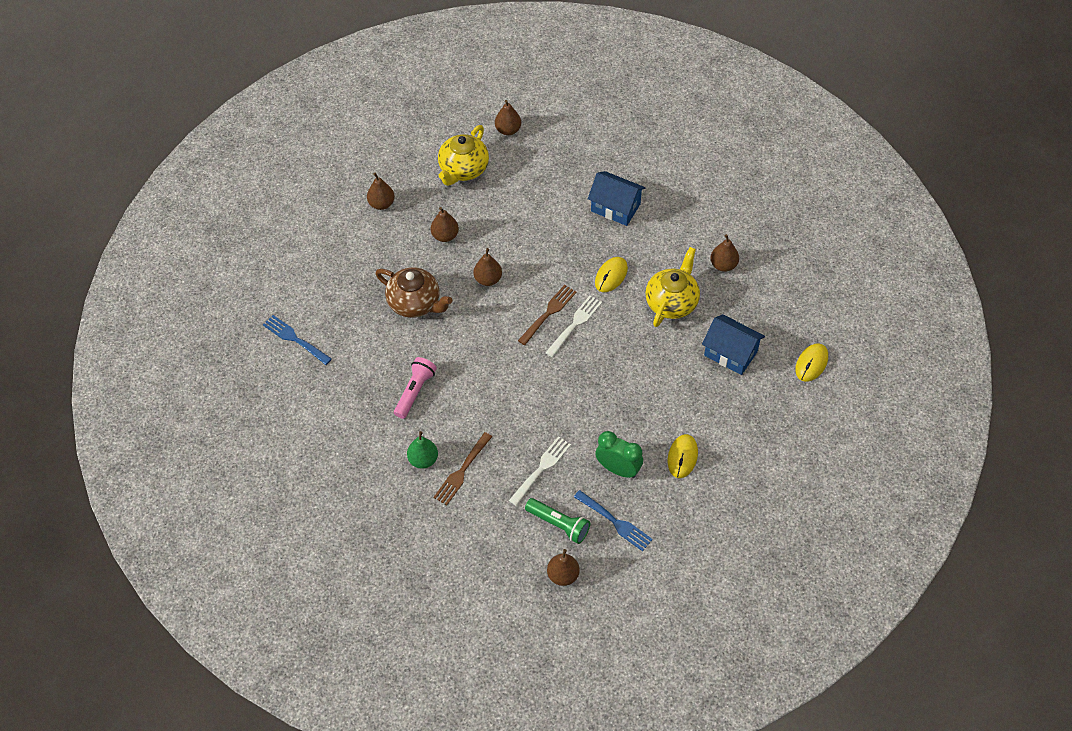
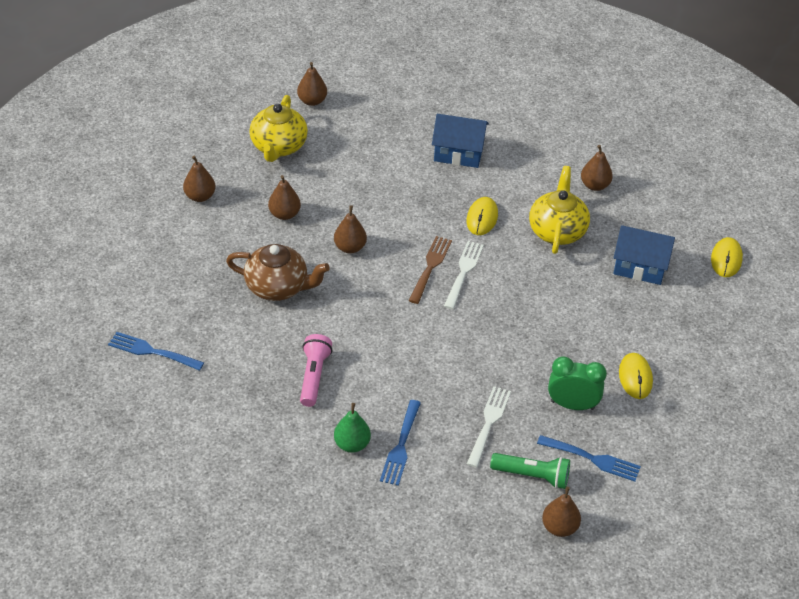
camera: 20 degrees left, 10 degrees down
brown fork [434,432,492,505] -> blue fork [380,400,421,486]

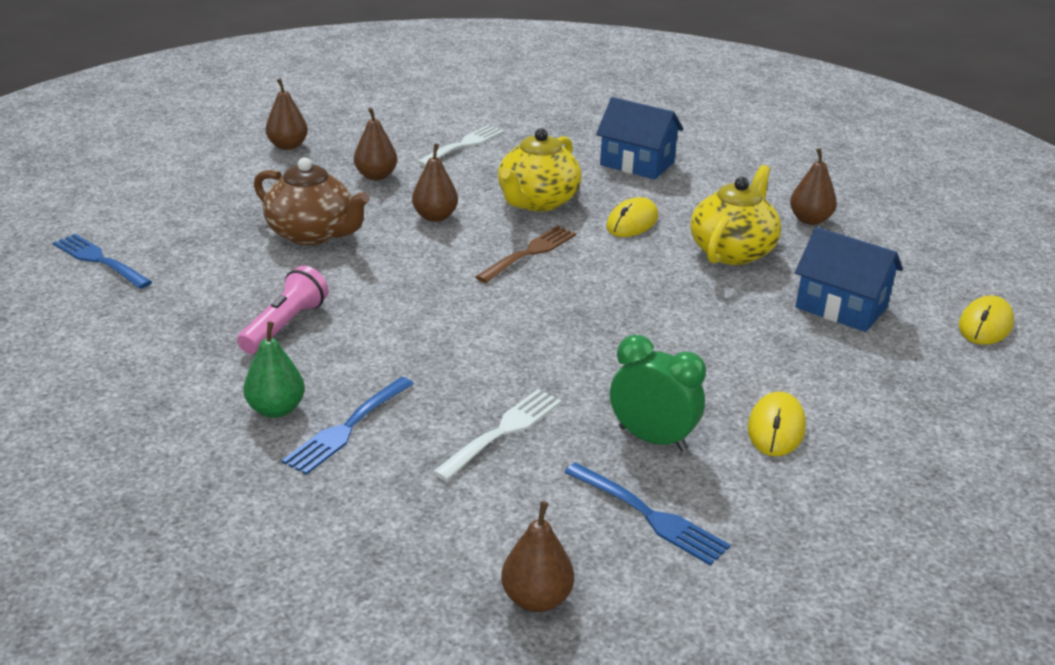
camera: 20 degrees right, 15 degrees down
yellow teapot [249,95,308,162] -> yellow teapot moved to [498,128,582,211]
brown pear [297,62,327,106] -> none
white fork [444,241,484,309] -> white fork moved to [417,125,504,166]
green flashlight [490,453,570,489] -> none

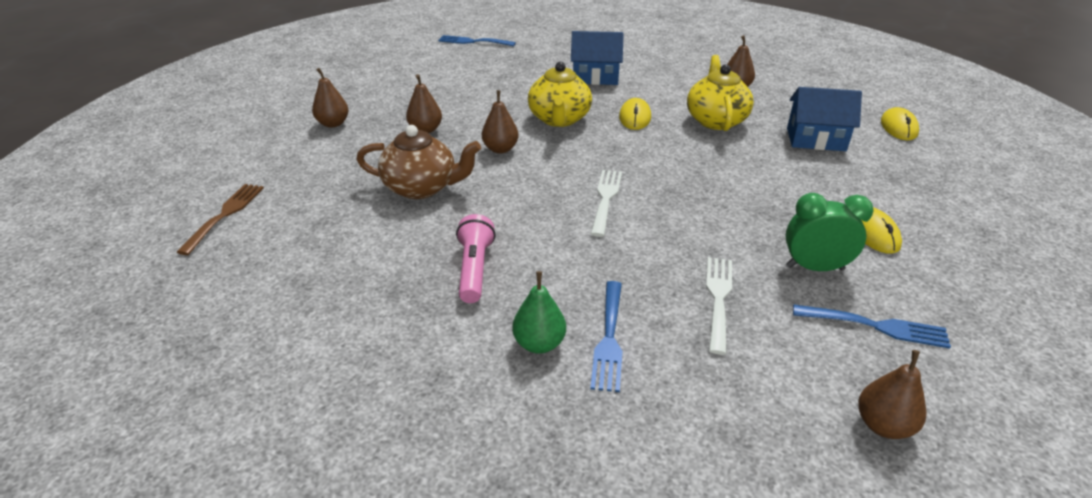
camera: 25 degrees left, 5 degrees up
blue fork [53,234,152,289] -> blue fork moved to [438,35,516,46]
white fork [417,125,504,166] -> white fork moved to [591,170,622,237]
brown fork [476,226,576,283] -> brown fork moved to [177,184,264,255]

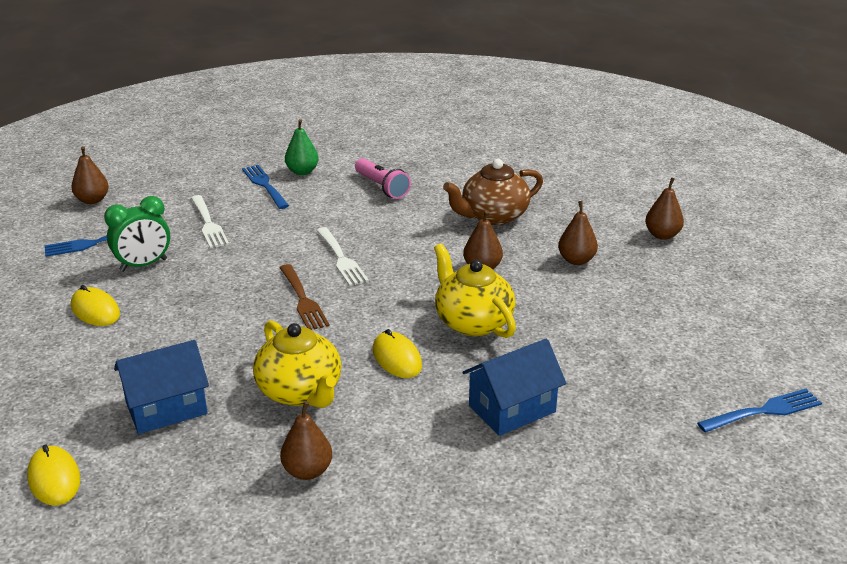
camera: 145 degrees right, 5 degrees down
brown fork [177,184,264,255] -> brown fork moved to [280,264,330,330]

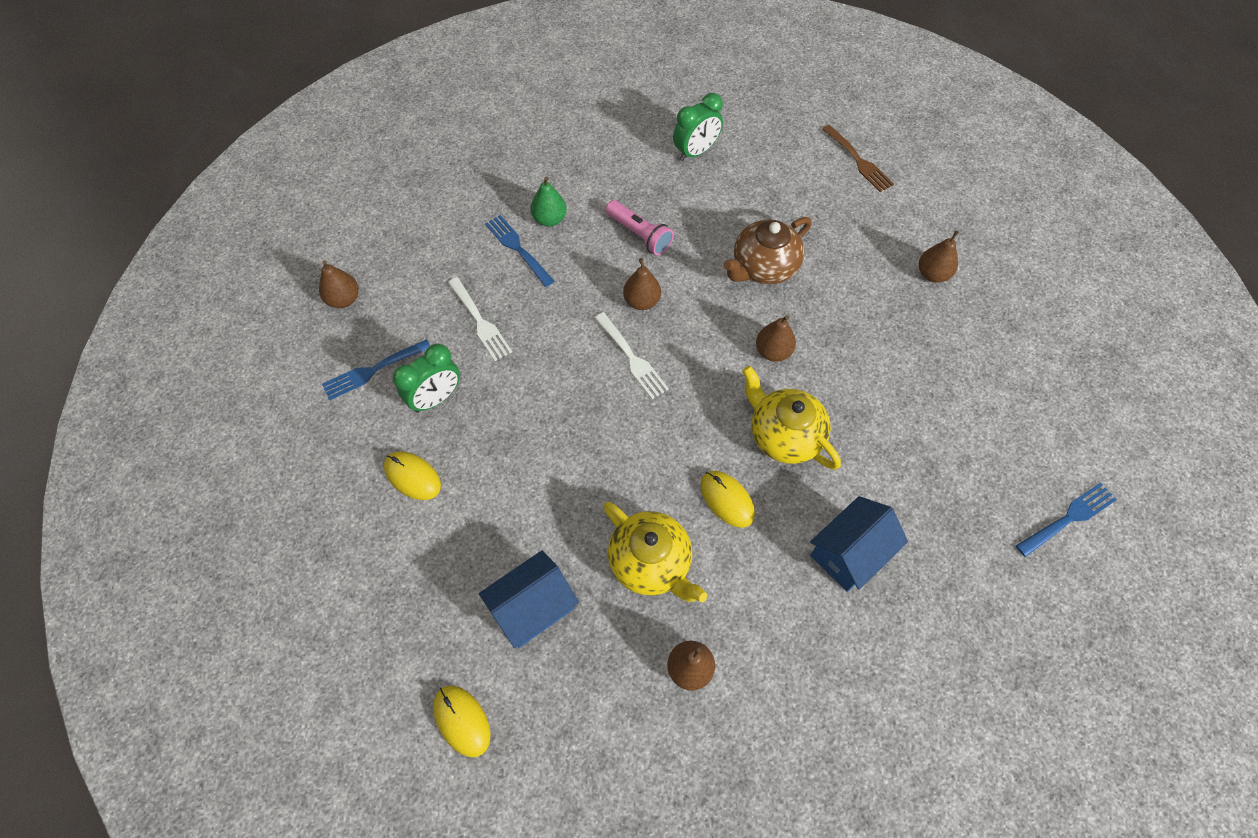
camera: 10 degrees left, 30 degrees up
brown fork [280,264,330,330] -> brown fork moved to [822,125,894,192]
brown pear [558,201,598,265] -> brown pear moved to [623,258,661,310]
none -> green clock [673,93,723,161]

